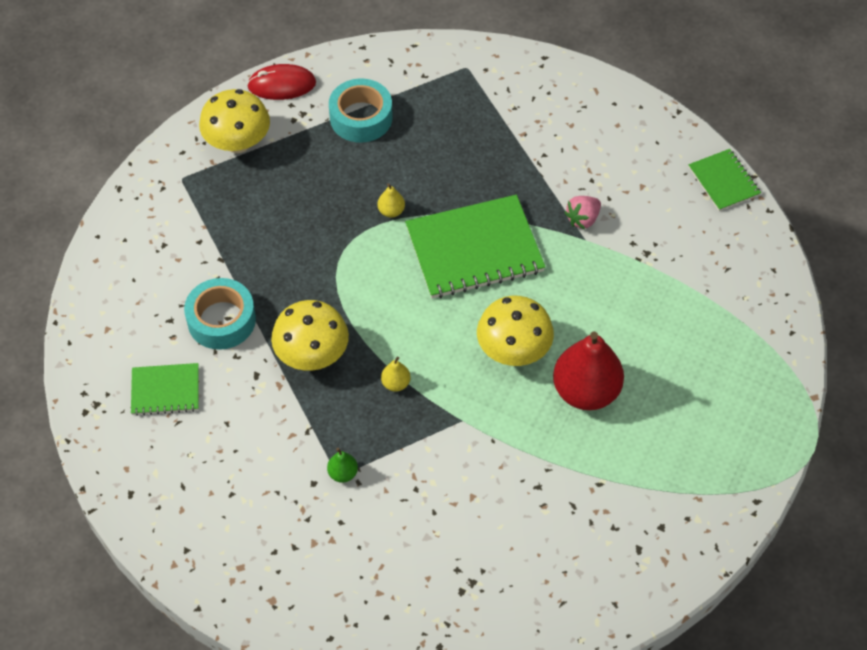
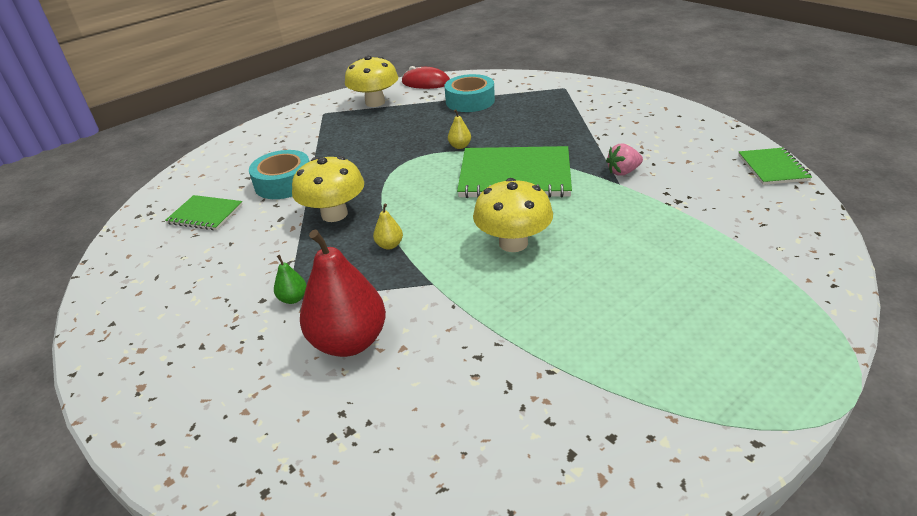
camera: 25 degrees right, 20 degrees down
red pear [553,332,624,410] -> red pear moved to [300,229,386,357]

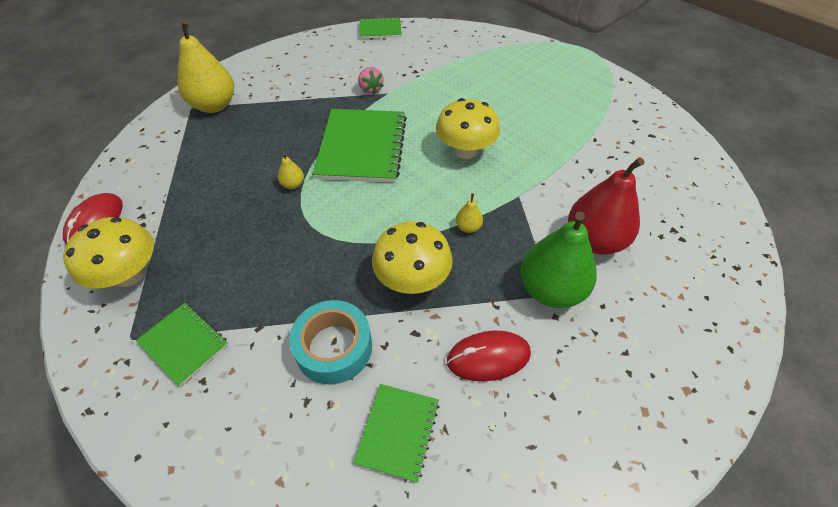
camera: 95 degrees left, 15 degrees up
green pear [274,255,307,304] -> green pear [520,212,597,308], size x2.35
turquoise tape [444,74,495,112] -> none
none -> green notebook [136,303,228,386]
none -> yellow pear [178,20,234,113]
none -> red mouse [447,331,531,381]

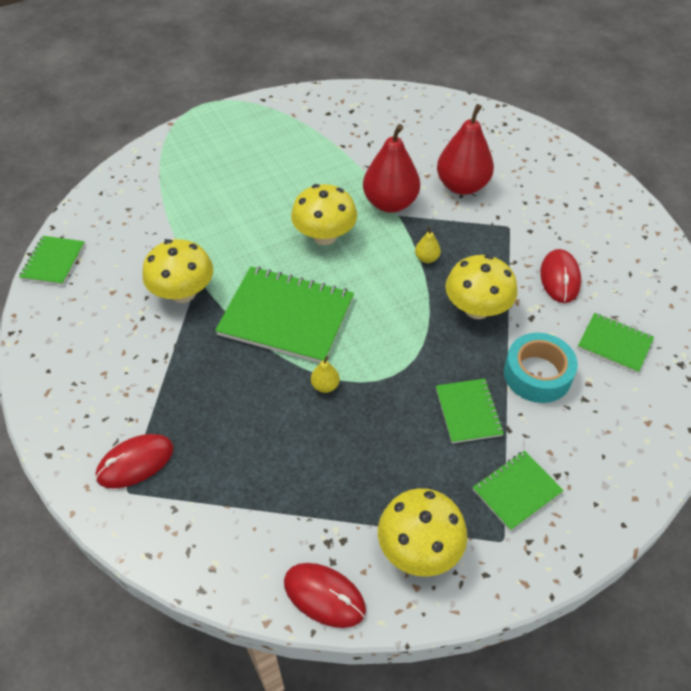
camera: 75 degrees left, 0 degrees up
yellow pear [178,20,234,113] -> red mouse [95,434,174,489]
pink strawberry [358,67,384,94] -> yellow mushroom [142,239,213,303]
green pear [520,212,597,308] -> none
none -> red pear [363,124,420,213]
none -> green notebook [436,379,504,443]

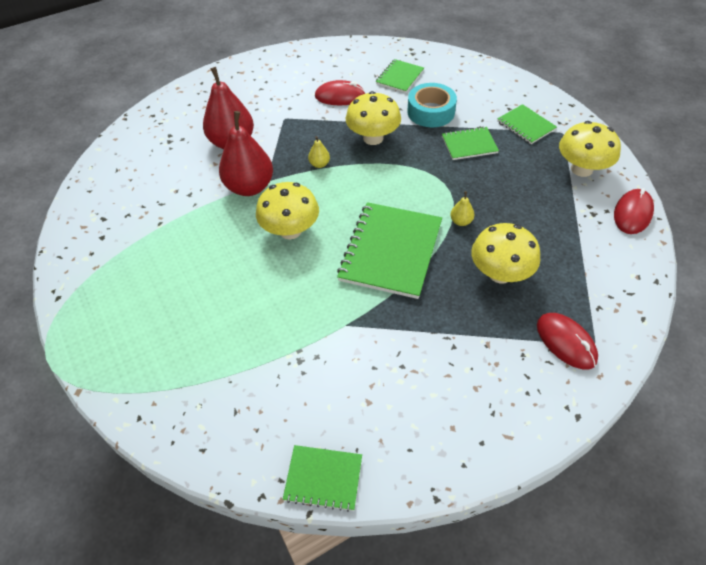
camera: 90 degrees left, 0 degrees up
yellow mushroom [142,239,213,303] -> yellow mushroom moved to [471,223,540,283]

